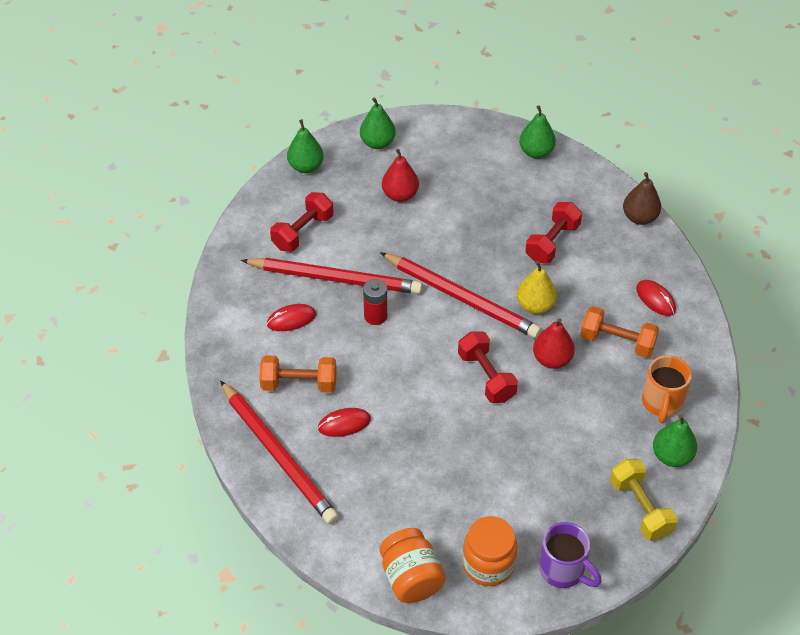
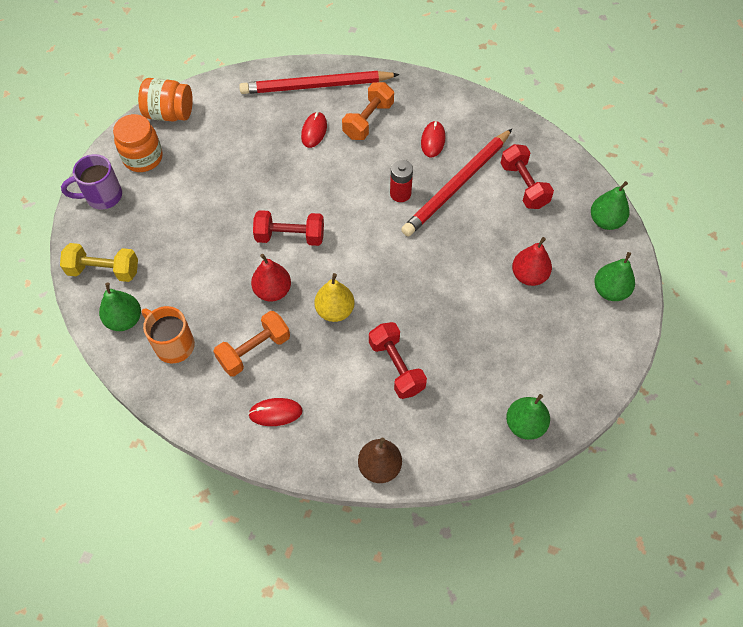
camera: 120 degrees right, 10 degrees up
red pencil [380,252,541,338] -> none

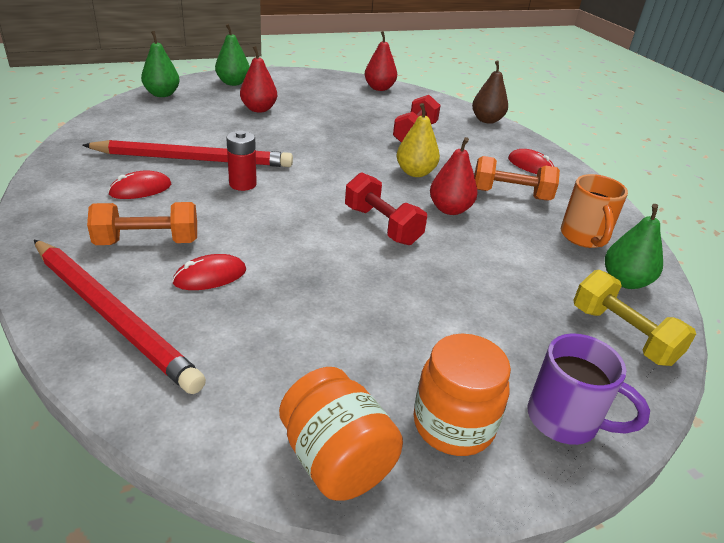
camera: 135 degrees left, 25 degrees down
red dumbbell [501,144,554,209] -> none
green pear [506,394,550,440] -> red pear [365,31,397,91]

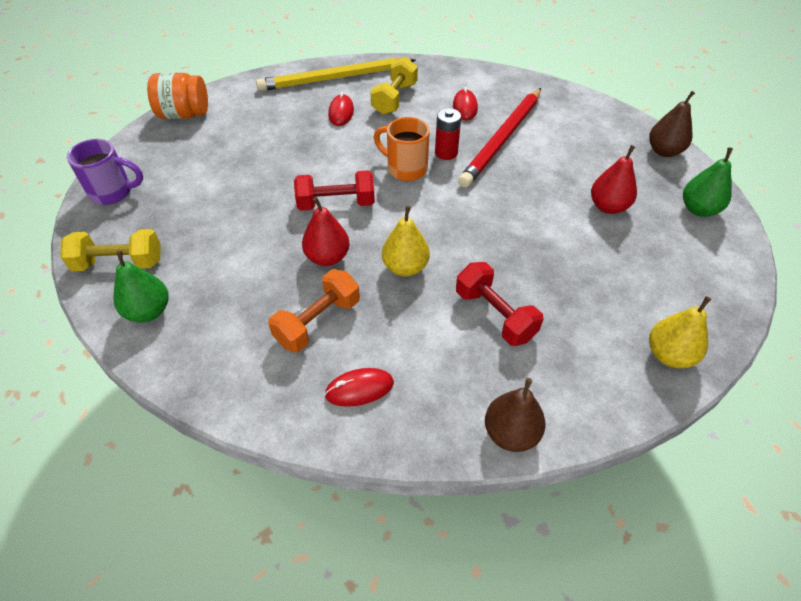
camera: 125 degrees right, 15 degrees up
red pencil [34,240,206,394] -> yellow pencil [256,57,416,91]
orange dumbbell [87,202,197,245] -> yellow dumbbell [370,57,418,115]
green pear [141,31,180,97] -> brown pear [649,91,695,157]
red pear [365,31,397,91] -> yellow pear [649,296,712,368]
orange jar [414,333,511,456] -> none
purple mug [528,333,650,445] -> purple mug turned 150 degrees counterclockwise [67,139,143,205]
orange mug [561,174,628,248] -> orange mug moved to [374,117,430,181]

